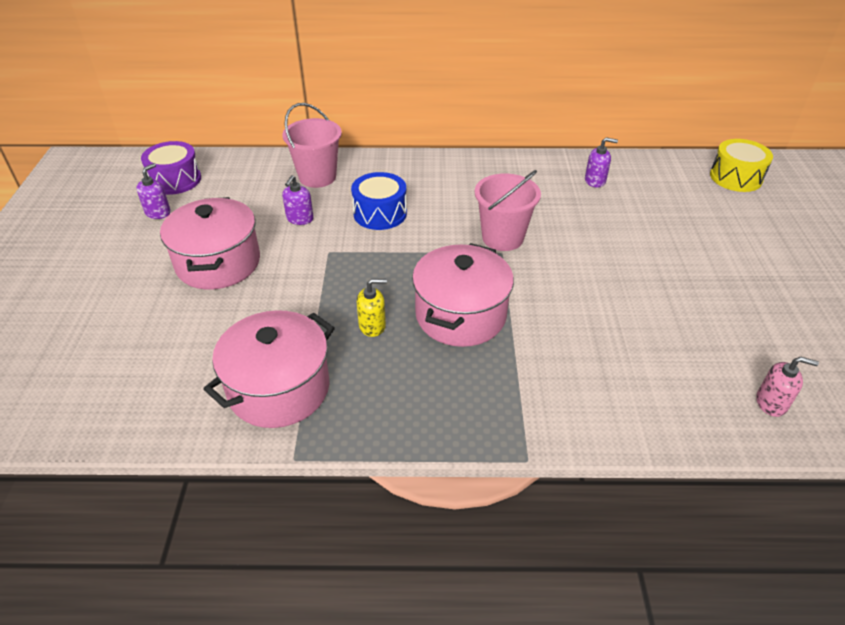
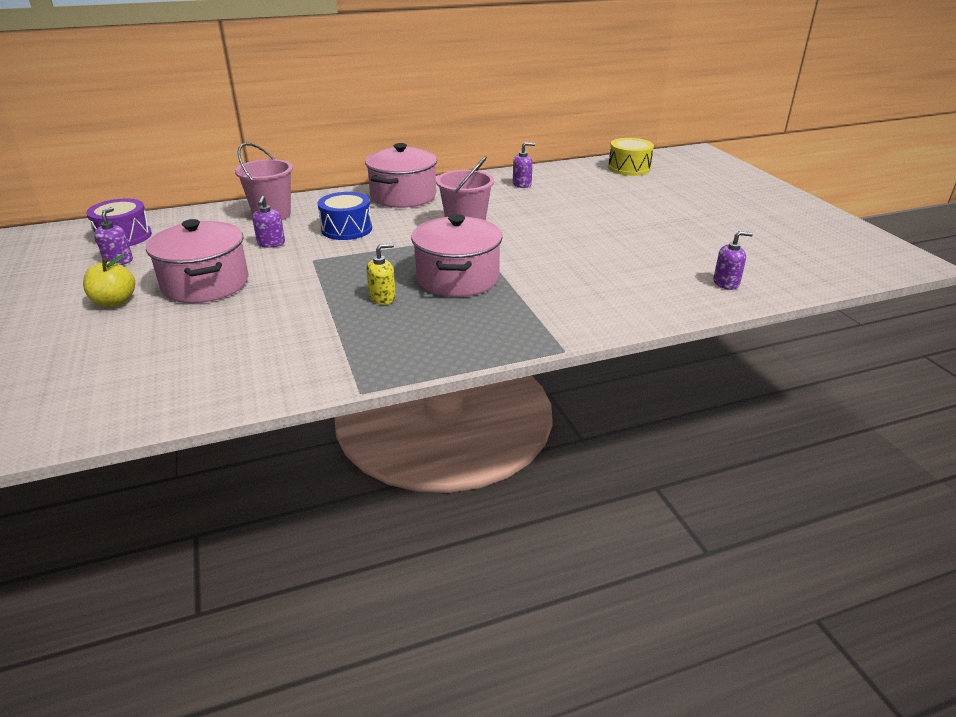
camera: 20 degrees left, 10 degrees down
pink pot [203,310,335,428] -> pink pot moved to [365,143,437,208]
pink soap dispenser [756,357,819,417] -> purple soap dispenser [713,231,753,290]
none -> yellow apple [83,254,135,307]

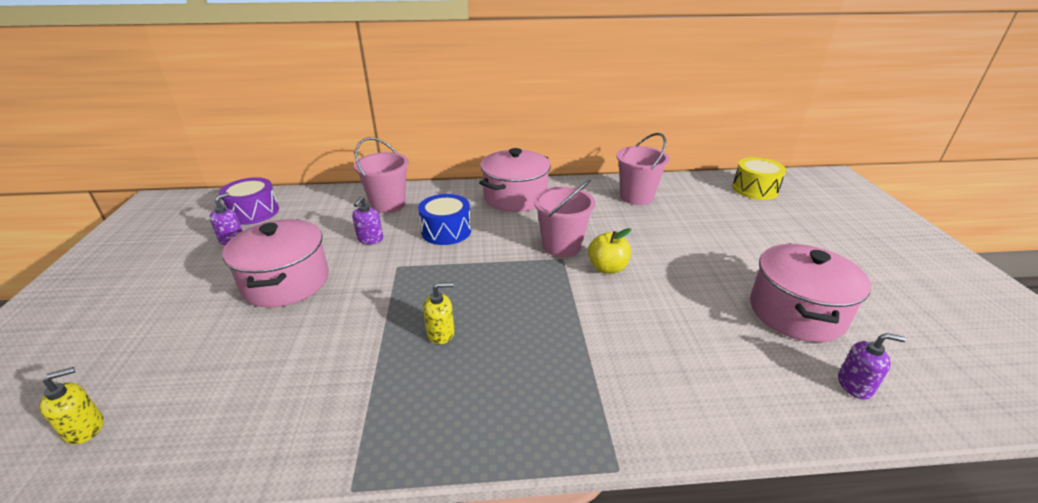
camera: 15 degrees right, 0 degrees up
yellow apple [83,254,135,307] -> yellow apple moved to [588,228,631,274]
pink pot [411,214,503,297] -> pink pot moved to [750,243,871,342]
purple soap dispenser [513,142,535,188] -> pink bucket [616,133,670,205]
none -> yellow soap dispenser [39,367,104,445]

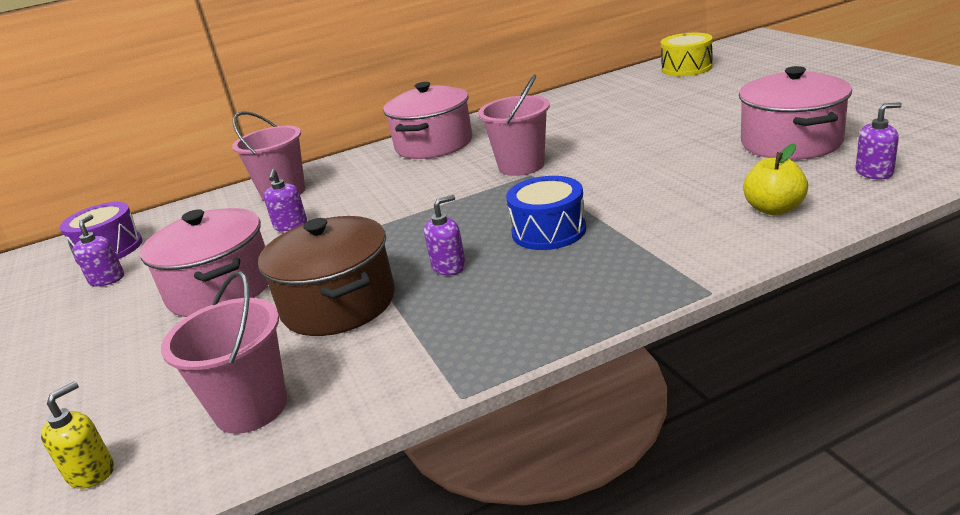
camera: 15 degrees left, 5 degrees down
blue drum [418,194,471,245] -> blue drum moved to [506,176,586,250]
yellow soap dispenser [423,282,454,344] -> purple soap dispenser [424,195,466,275]
yellow apple [588,228,631,274] -> yellow apple moved to [743,143,808,215]
pink bucket [616,133,670,205] -> pink bucket moved to [161,271,287,434]
none -> brown pot [258,216,395,336]

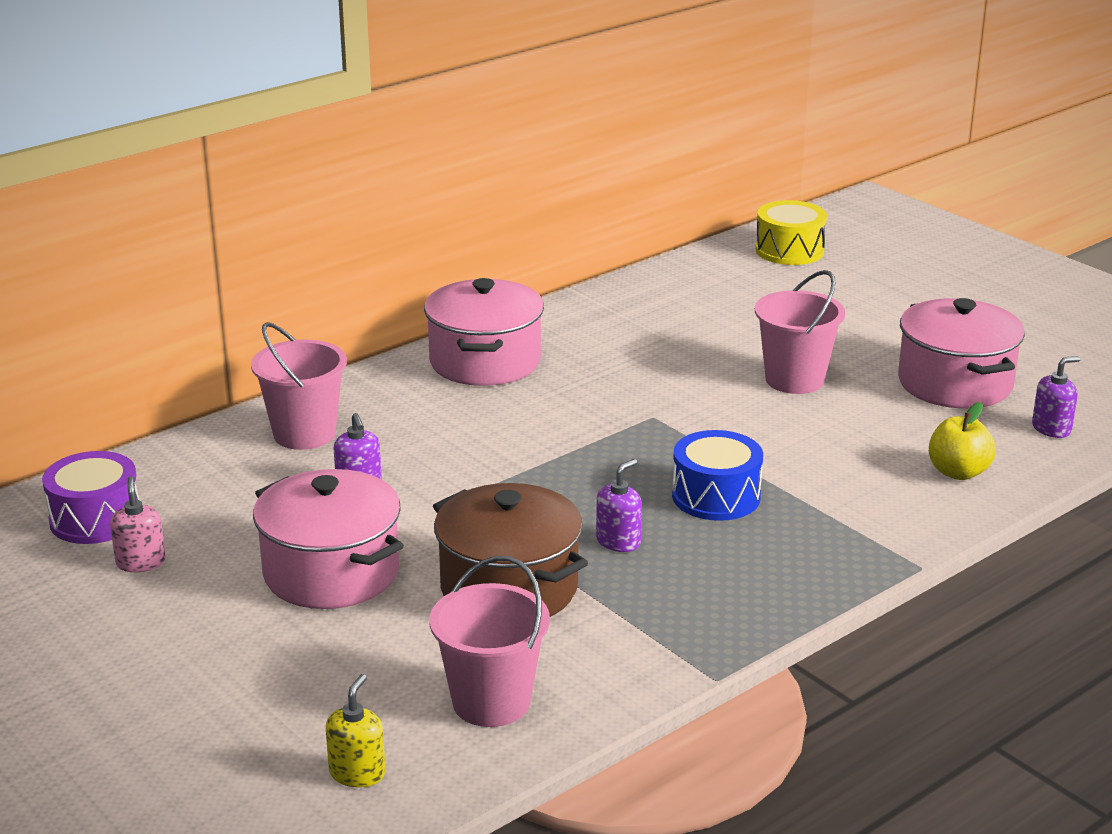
camera: 20 degrees left, 0 degrees up
purple soap dispenser [73,215,124,287] -> pink soap dispenser [110,476,166,572]
pink bucket [478,75,550,176] -> pink bucket moved to [755,270,845,394]

